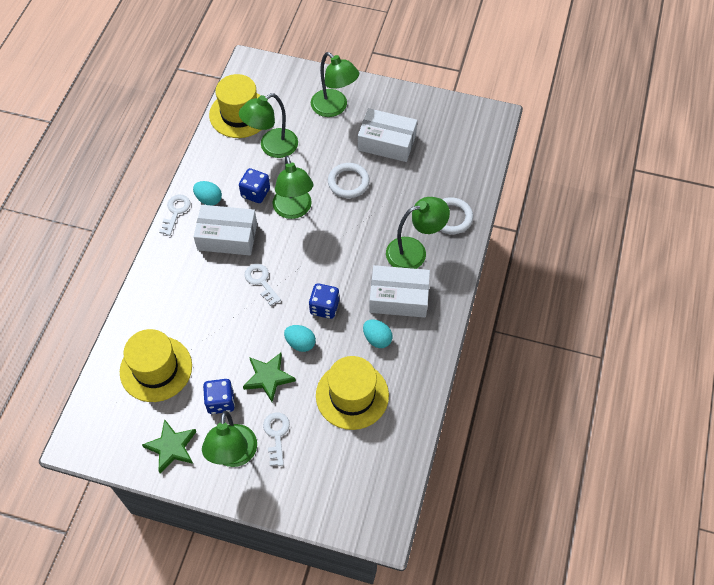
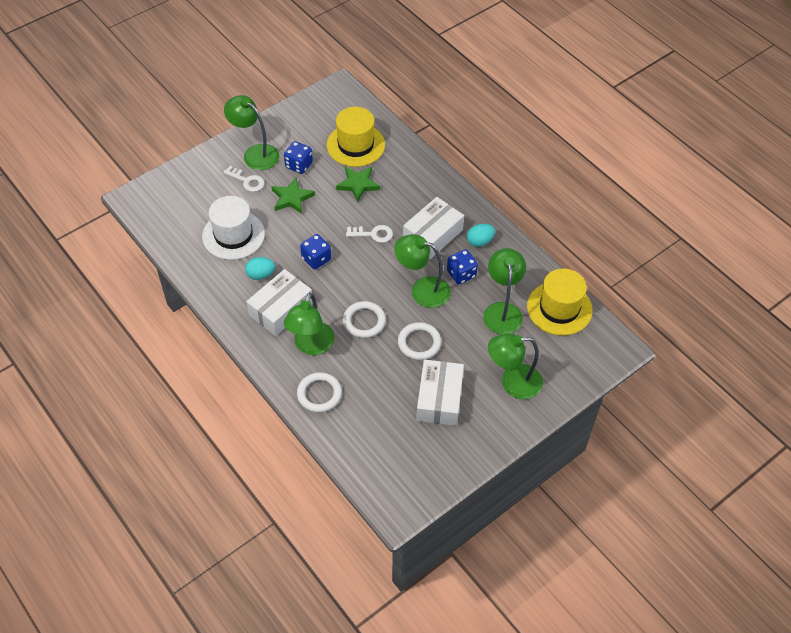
camera: 125 degrees right, 5 degrees down
green star [142,419,196,473] -> green star moved to [336,167,380,202]
white key [159,195,191,236] -> none
turquoise egg [284,325,316,352] -> none
yellow hat [316,356,389,430] -> white hat [202,196,265,260]
white box [358,108,417,162] -> white box turned 45 degrees counterclockwise [416,359,464,426]
none -> white ring [343,301,386,338]

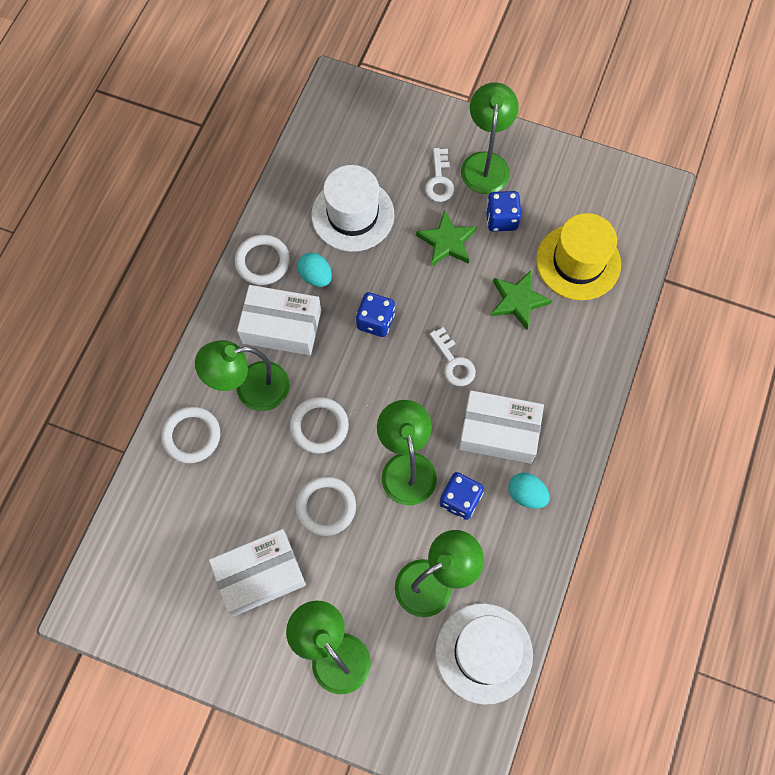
camera: 60 degrees right, 15 degrees up
yellow hat [527,269,593,336] -> white hat [435,603,533,705]
none -> white ring [235,235,290,285]

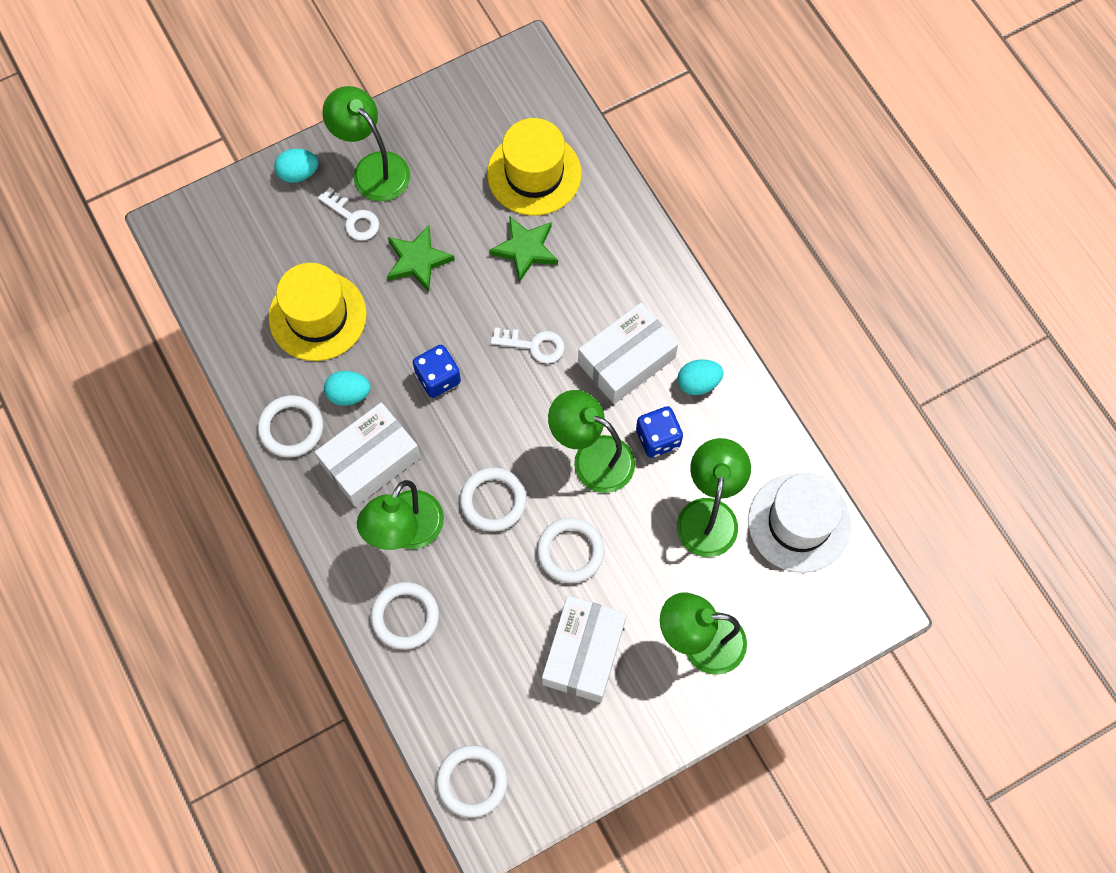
camera: 50 degrees left, 0 degrees up
white hat [311,165,394,252] -> yellow hat [268,263,367,361]
blue dice [486,191,522,232] -> none
none -> turquoise egg [274,149,319,183]
none -> white ring [436,745,507,818]

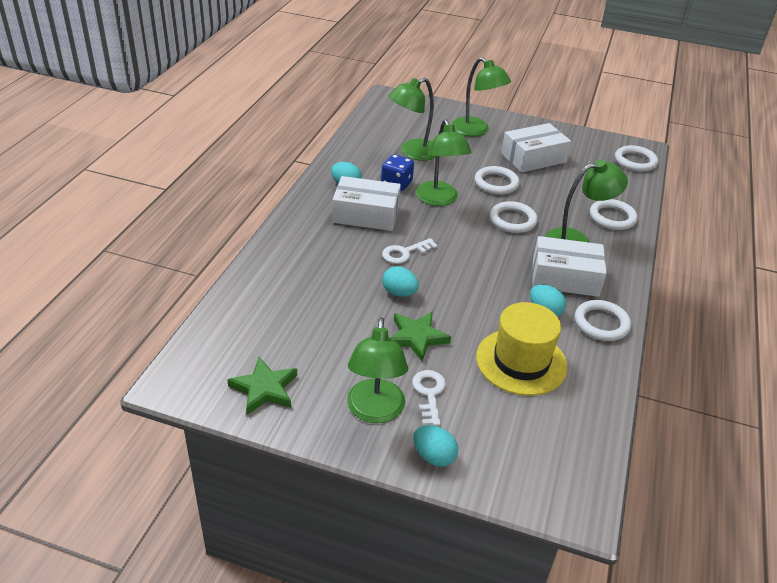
camera: 135 degrees left, 30 degrees down
blue dice [413,345,461,398] -> none
yellow hat [487,118,581,216] -> none
green star [489,216,558,282] -> green star moved to [227,357,297,415]
white key [490,327,564,364] -> white key turned 90 degrees counterclockwise [382,238,438,264]
white hat [748,473,851,573] -> none
none -> turquoise egg [382,266,419,297]

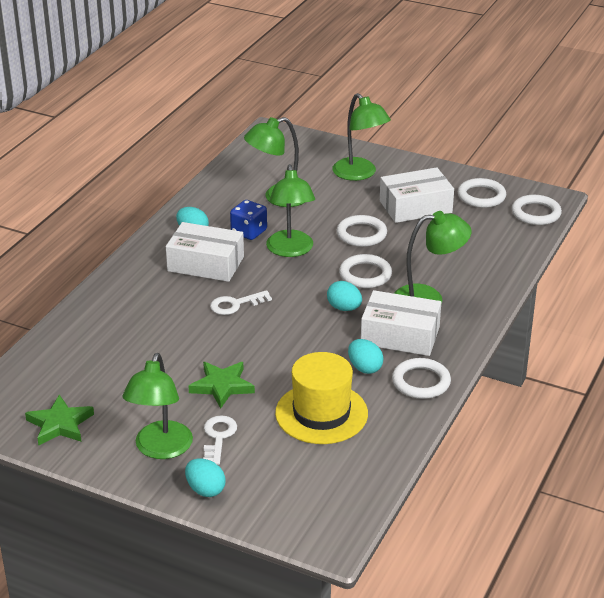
camera: 10 degrees right, 5 degrees down
turquoise egg [382,266,419,297] -> turquoise egg moved to [327,281,362,311]
white ring [590,199,638,230] -> white ring moved to [458,178,506,208]

